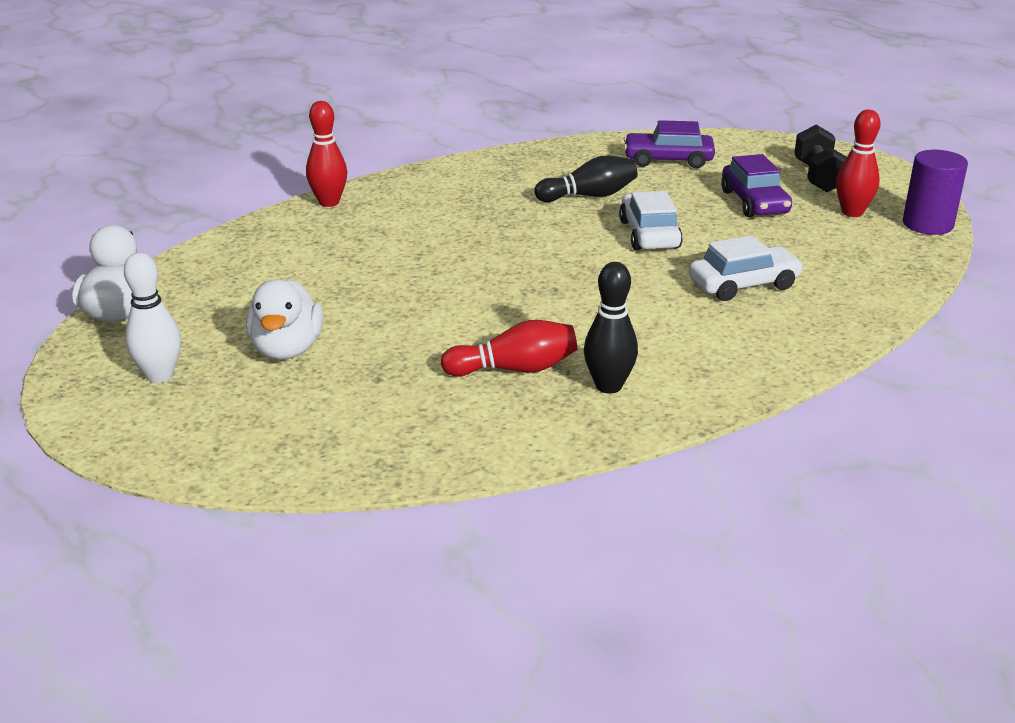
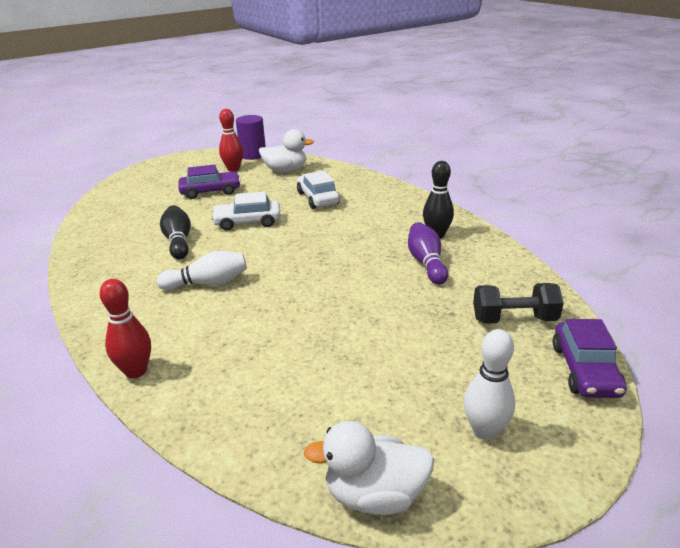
camera: 90 degrees left, 0 degrees up
white duck [246,279,323,360] -> white duck moved to [259,129,314,172]
red bowling pin [441,320,577,376] -> purple bowling pin [408,222,448,285]
purple car [624,120,715,168] -> purple car moved to [553,319,627,398]
black dumbbell [794,125,847,192] -> black dumbbell moved to [473,283,564,324]
none -> white bowling pin [157,251,247,290]

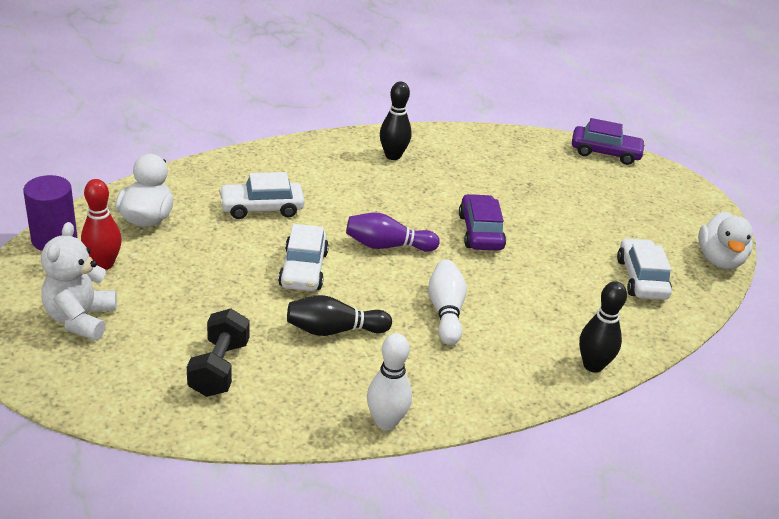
camera: 85 degrees left, 5 degrees up
red bowling pin [100,279,151,378] -> black bowling pin [579,281,627,373]
purple car [178,164,241,199] -> purple car moved to [459,194,506,251]
purple bowling pin [408,222,448,285] -> purple bowling pin moved to [346,213,440,252]
white bowling pin [464,329,515,440] -> white bowling pin moved to [367,333,412,430]
black dumbbell [473,283,564,324] -> black dumbbell moved to [187,309,250,397]
none -> white teddy bear [41,222,117,340]
none -> white car [617,238,672,300]

